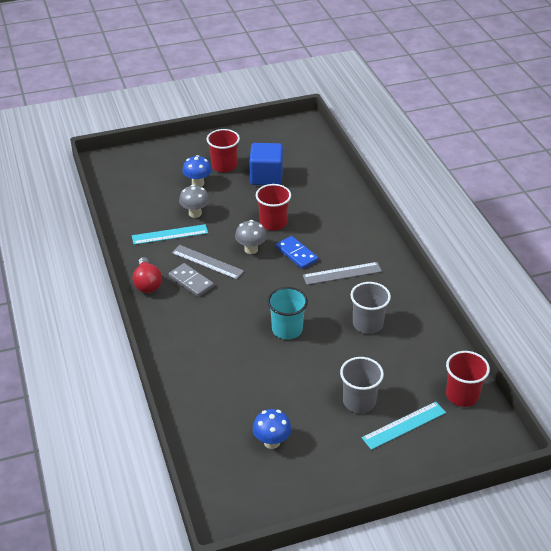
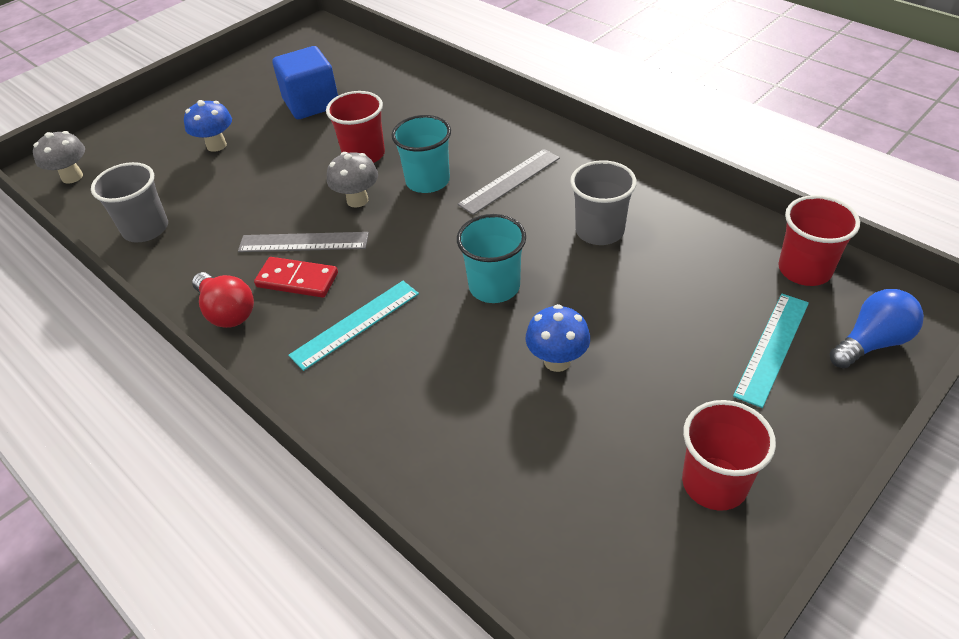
camera: 25 degrees left, 5 degrees up
turquoise ruler [132,224,208,245] -> turquoise ruler moved to [288,281,419,371]
grey domino [169,263,214,297] -> red domino [254,257,338,298]
grey mushroom [179,185,210,218] -> grey mushroom moved to [33,131,85,184]
red cup [206,129,240,172] -> red cup moved to [682,400,776,511]
blue mushroom [253,409,291,449] -> blue mushroom moved to [525,304,590,372]
blue domino [276,236,318,269] -> turquoise cup [391,115,451,193]
grey cup [340,357,384,413] -> grey cup moved to [91,162,168,243]
none -> blue light bulb [829,289,924,369]

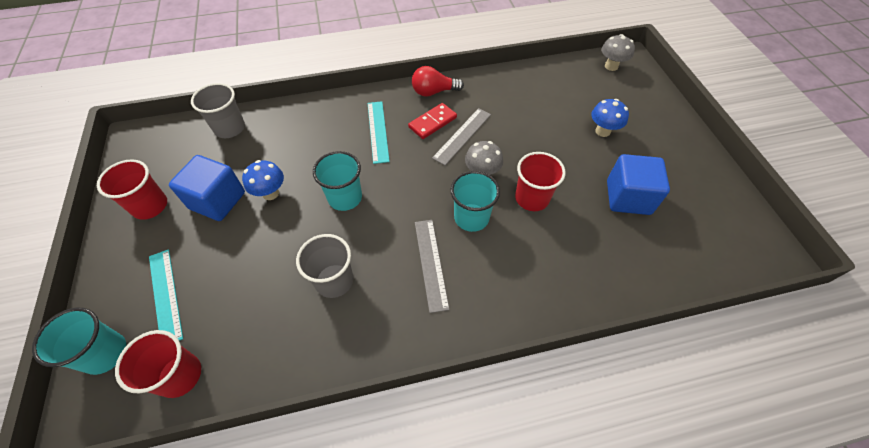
camera: 120 degrees right, 10 degrees up
grey cup [91,162,168,243] -> grey cup moved to [191,83,245,138]
blue light bulb [829,289,924,369] -> turquoise cup [32,308,126,375]
none -> blue cube [169,155,245,221]

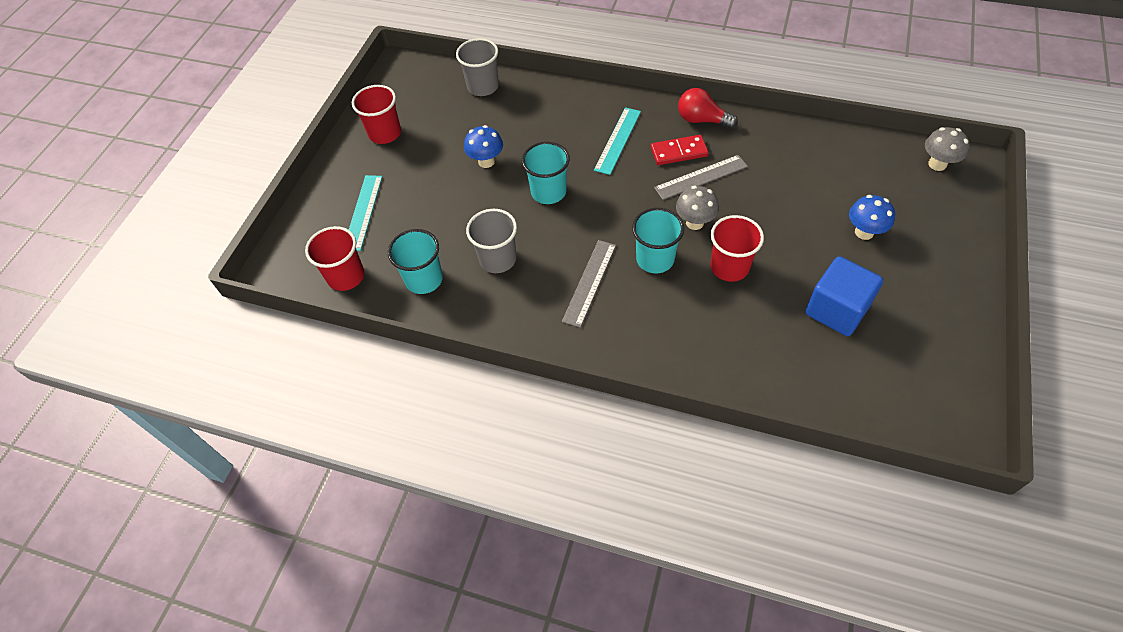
camera: 35 degrees right, 0 degrees up
turquoise cup [32,308,126,375] -> turquoise cup moved to [388,229,443,294]
blue cube [169,155,245,221] -> none

